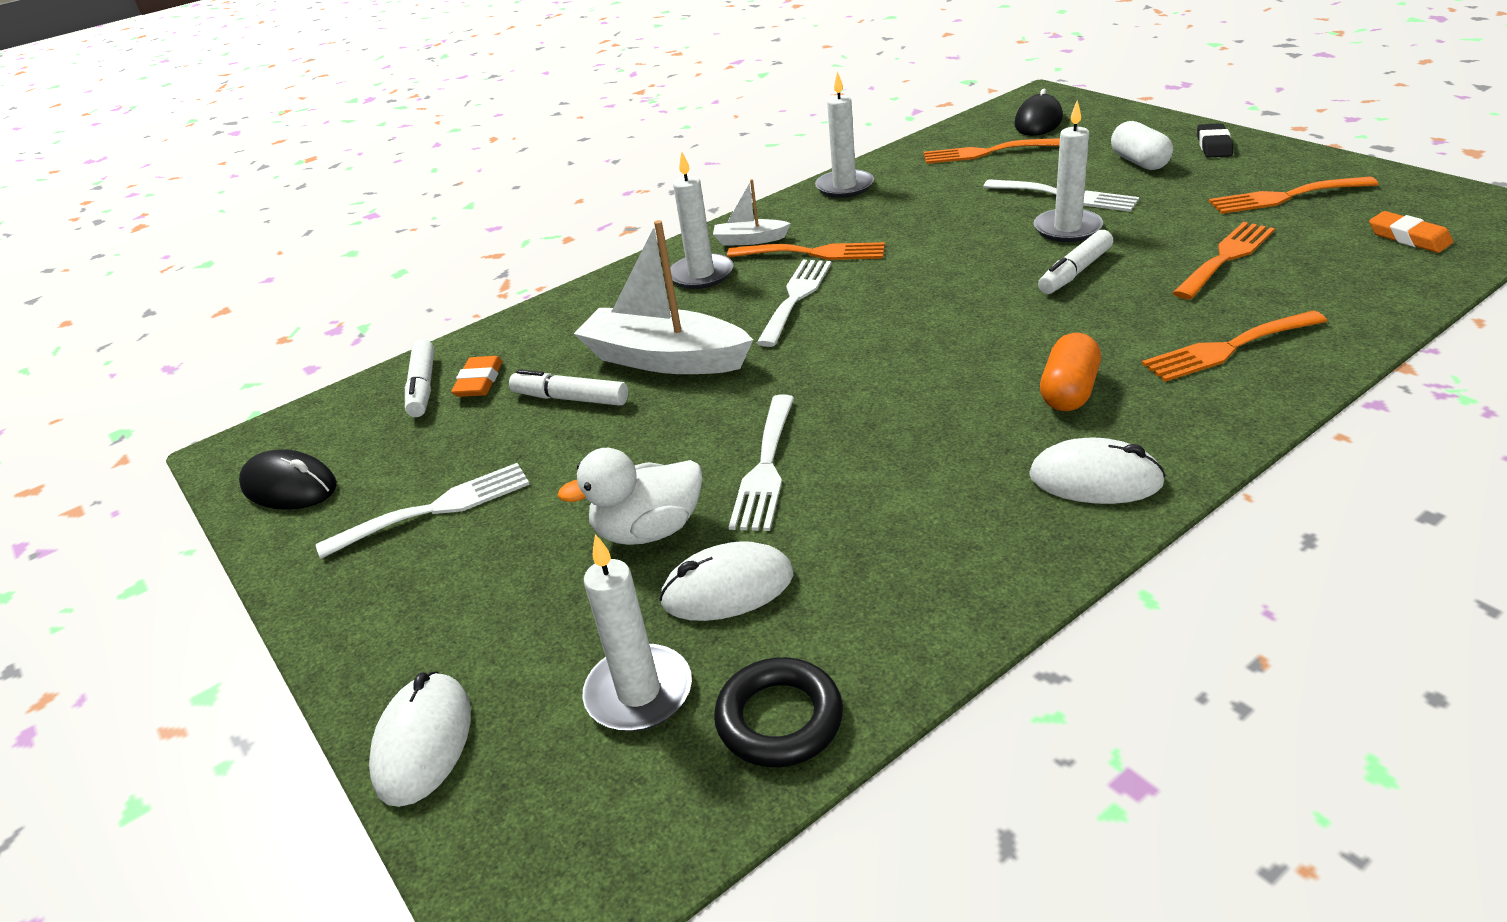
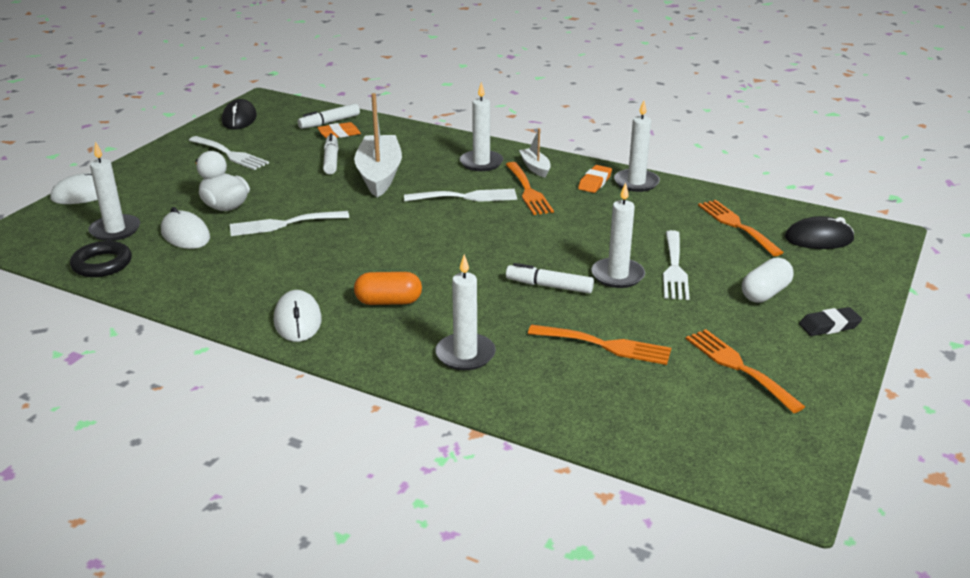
camera: 60 degrees right, 5 degrees down
orange fork [1142,311,1327,382] -> white candle [435,254,496,370]
orange eraser [1369,211,1453,253] -> orange eraser moved to [578,165,612,193]

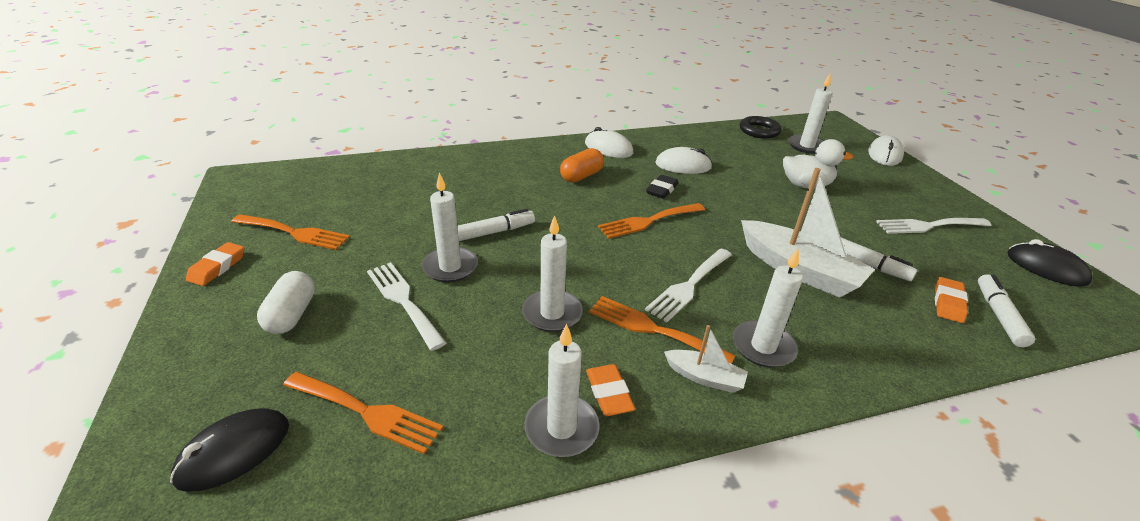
camera: 135 degrees right, 5 degrees up
white mouse [161,207,210,249] -> white mouse moved to [655,147,712,174]
white fork [230,211,349,236] -> none
white candle [435,254,496,370] -> white candle moved to [522,215,583,332]
orange fork [528,325,671,365] -> orange fork moved to [598,203,705,239]
black eraser [799,307,862,336] -> black eraser moved to [646,175,678,199]
none -> orange eraser [186,242,245,286]

